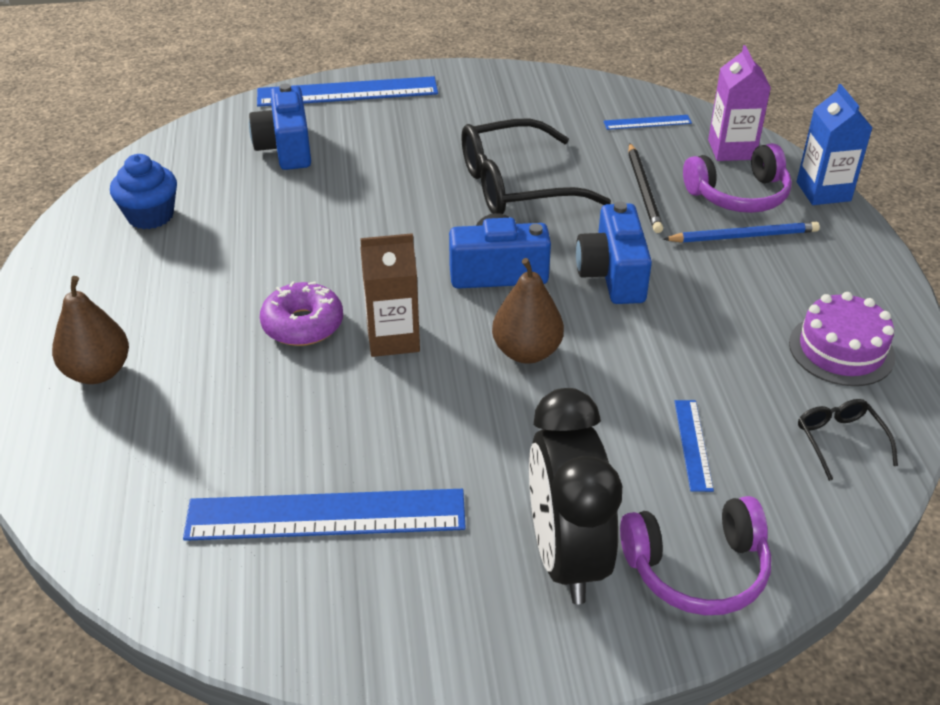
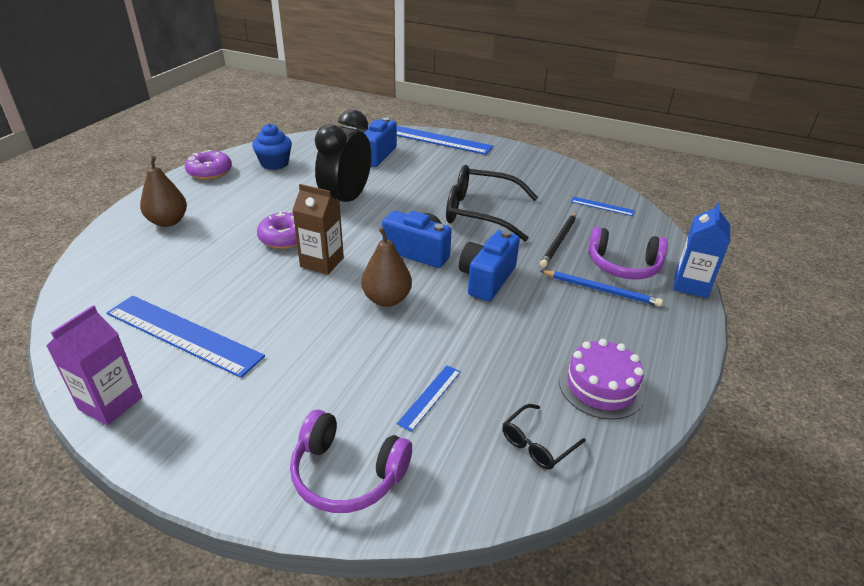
camera: 30 degrees right, 5 degrees down
black clock [529,388,622,604] -> black clock moved to [315,109,371,202]
purple carton [708,45,771,161] -> purple carton moved to [47,305,142,426]
black glasses [798,399,898,481] -> black glasses turned 150 degrees counterclockwise [502,404,586,470]
none -> purple donut [185,150,232,180]

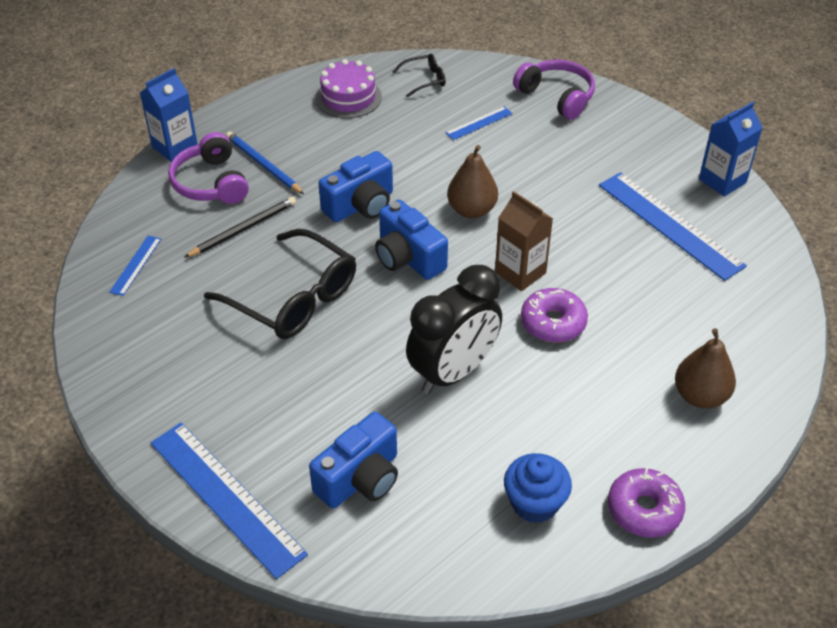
camera: 155 degrees left, 10 degrees up
purple carton [47,305,142,426] -> blue carton [699,102,762,197]
blue ruler [571,197,635,216] -> blue ruler turned 60 degrees clockwise [109,236,161,296]
purple headphones [588,227,668,280] -> purple headphones turned 150 degrees counterclockwise [168,132,249,204]

